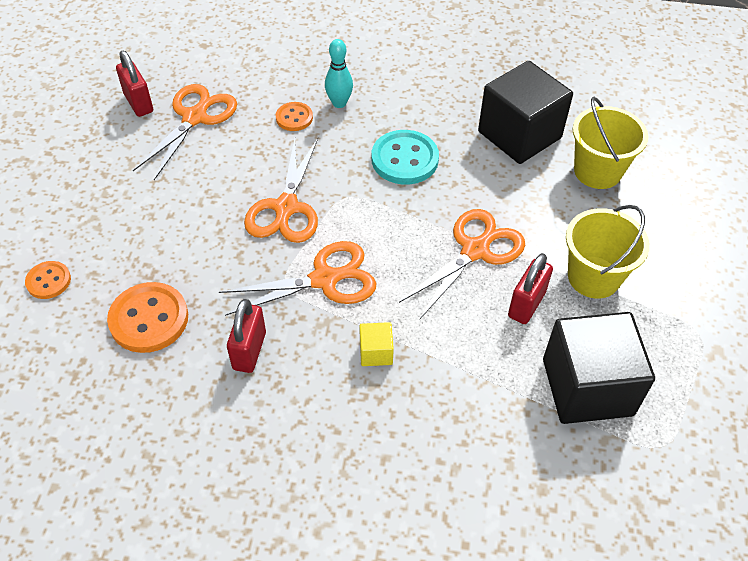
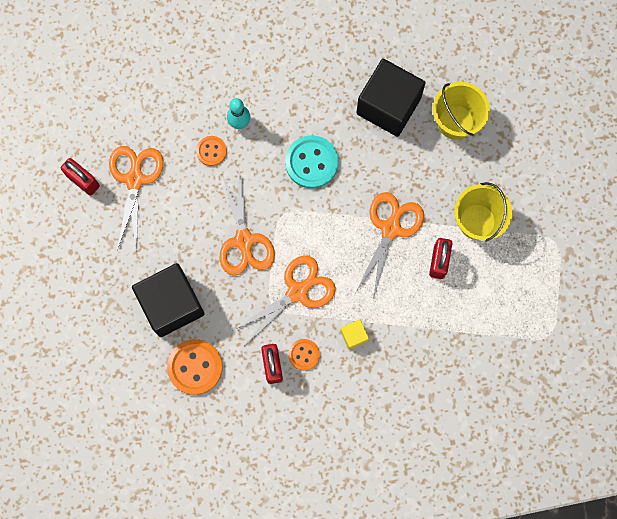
camera: 20 degrees left, 25 degrees up
orange button [25,261,71,299] -> orange button moved to [288,339,320,371]
black cube [543,312,655,424] -> black cube moved to [132,263,204,337]

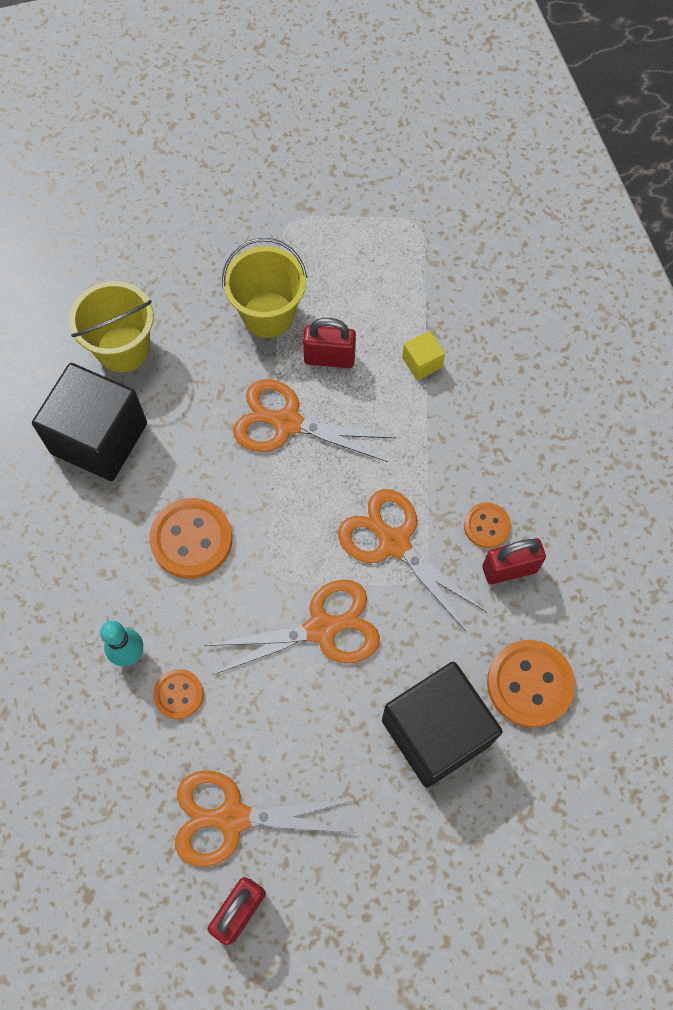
camera: 95 degrees left, 10 degrees down
turquoise button [285,135,338,189] -> orange button [149,498,232,579]
yellow cube [340,319,369,350] -> yellow cube moved to [402,331,445,380]

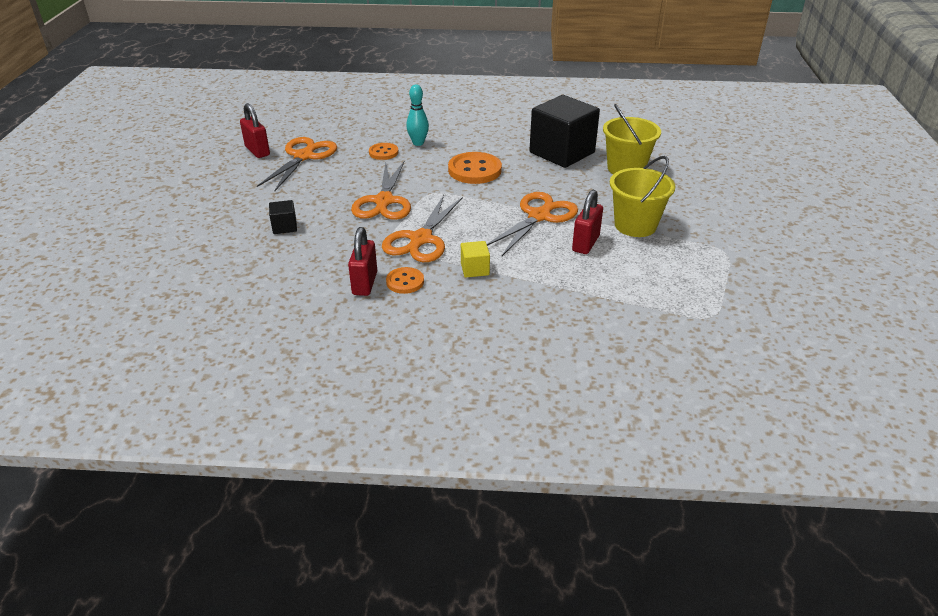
camera: 110 degrees right, 30 degrees down
orange scissors [338,489,487,632] -> orange scissors turned 135 degrees clockwise [382,195,463,262]
black cube [382,662,503,788] -> black cube [269,200,297,234], size x0.42
yellow cube [402,331,445,380] -> yellow cube moved to [461,241,490,278]
orange button [487,640,575,727] -> none

